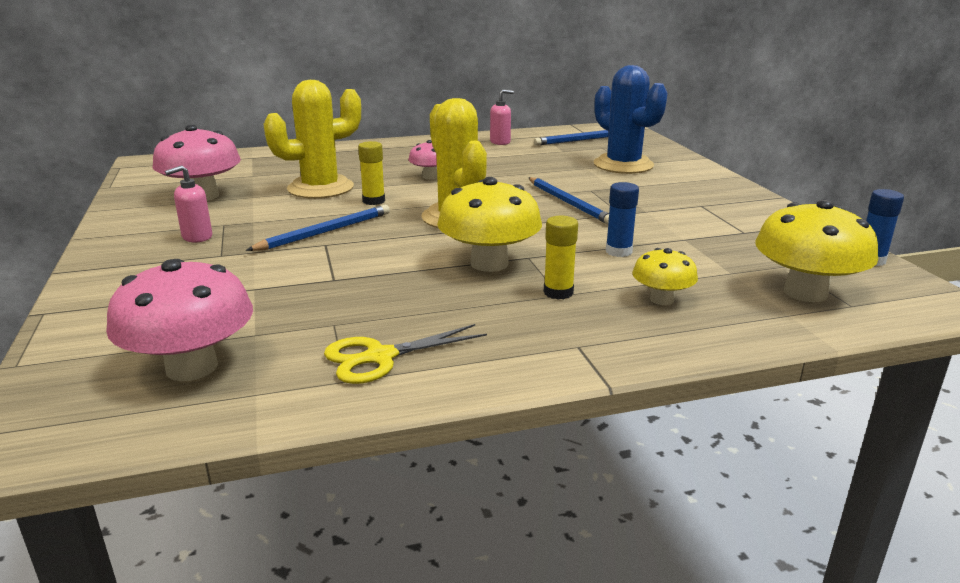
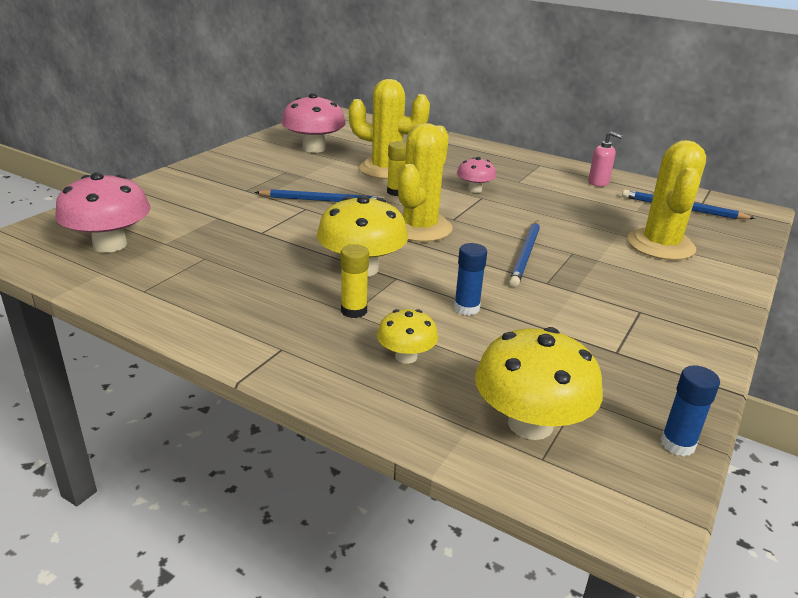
camera: 45 degrees right, 5 degrees up
pink soap dispenser [165,165,212,243] -> none
yellow scissors [324,324,487,384] -> none
blue cactus [593,65,668,174] -> yellow cactus [627,140,706,260]

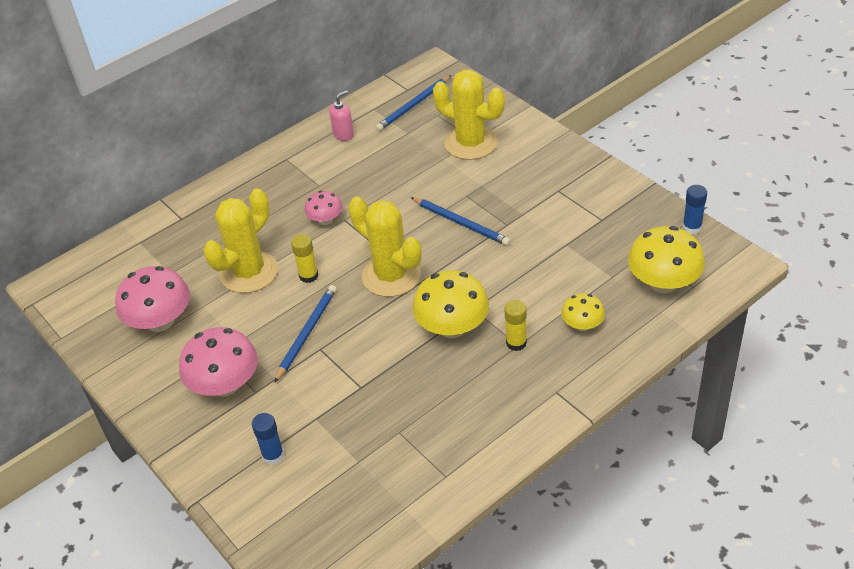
camera: 65 degrees left, 15 degrees up
pink mushroom [55,172,150,253] -> pink mushroom moved to [179,327,258,397]
blue glue stick [454,243,487,316] -> blue glue stick moved to [252,413,284,465]

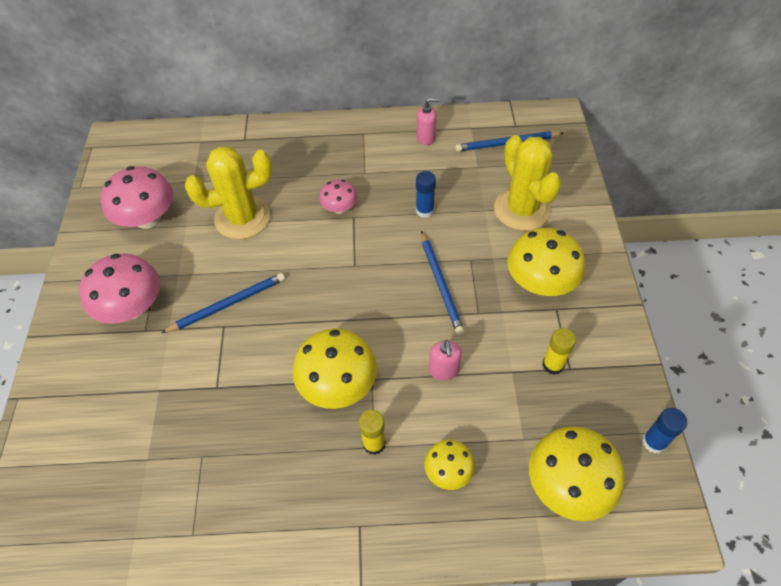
camera: 35 degrees right, 10 degrees up
blue glue stick [252,413,284,465] -> blue glue stick moved to [416,171,436,218]
yellow glue stick [291,234,318,283] -> yellow glue stick moved to [542,328,576,375]
yellow cactus [348,197,422,297] -> none
none -> pink soap dispenser [429,340,462,381]
none -> yellow mushroom [507,228,585,296]

